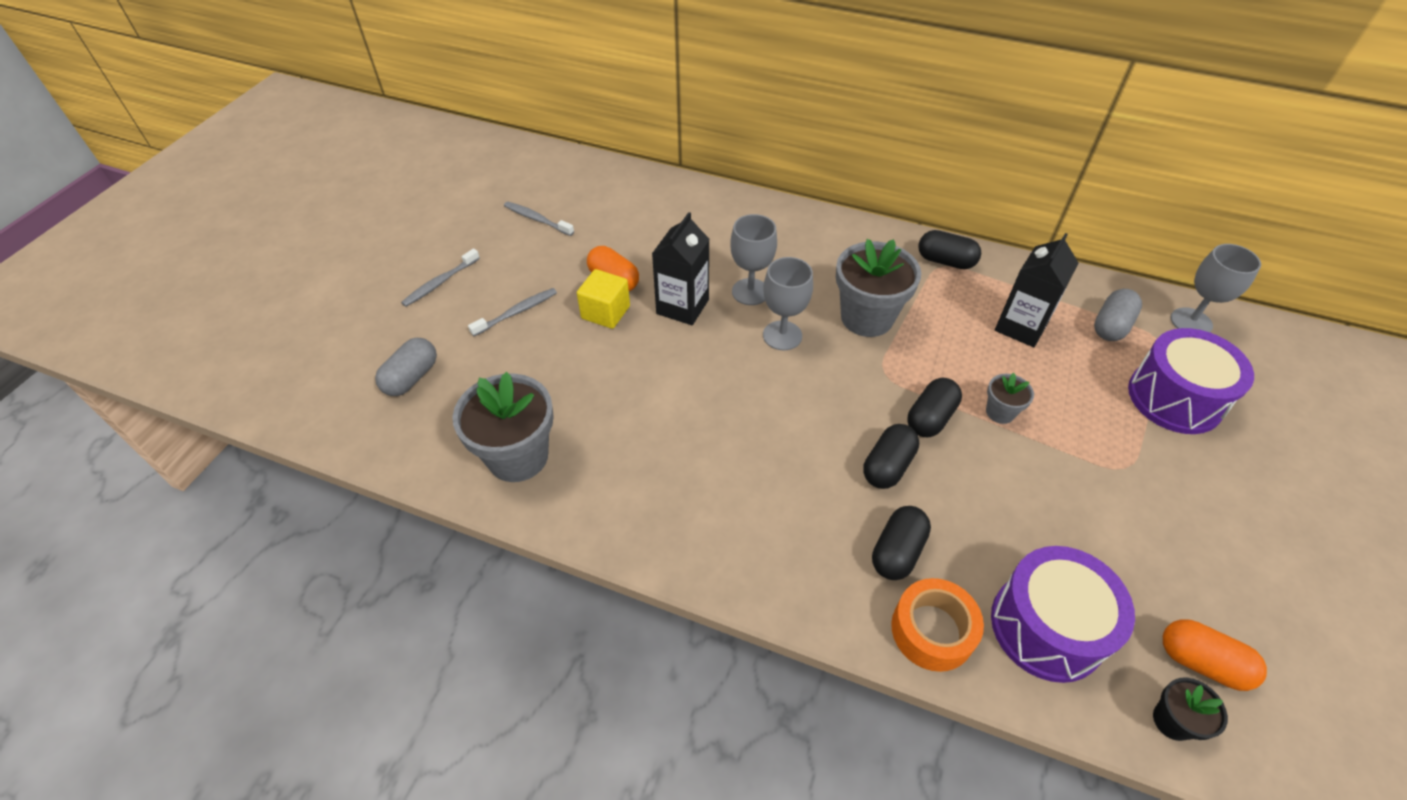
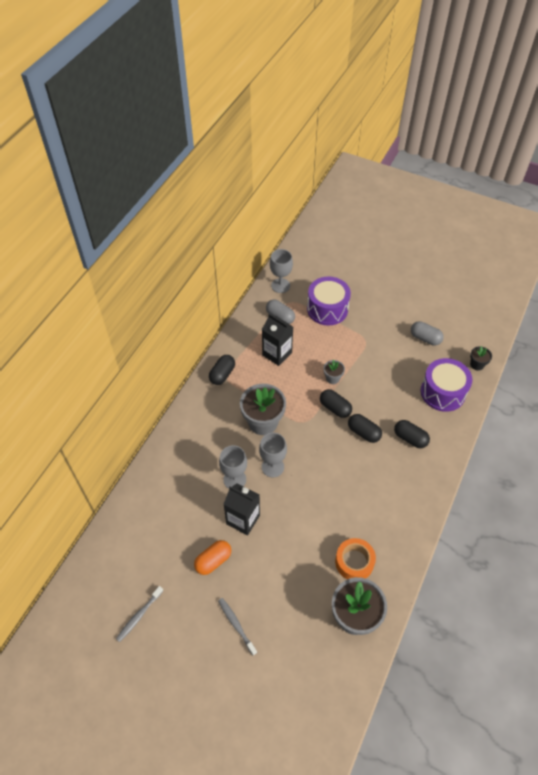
camera: 85 degrees left, 5 degrees up
grey capsule [375,338,437,396] -> grey capsule moved to [411,321,444,346]
grey toothbrush [401,248,480,307] -> none
yellow cube [577,269,630,329] -> none
orange tape [891,578,984,672] -> orange tape moved to [335,538,376,579]
orange capsule [1163,619,1267,691] -> none

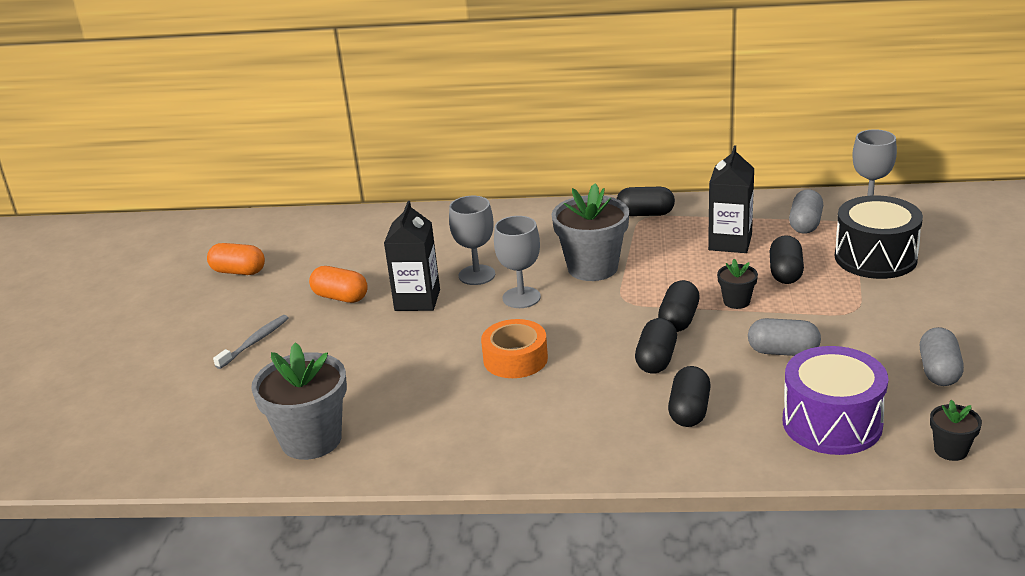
camera: 70 degrees right, 25 degrees down
grey toothbrush [116,586,163,642] -> orange capsule [207,243,265,275]
purple drum [307,277,351,325] -> black drum [835,195,923,279]
grey flower pot [324,360,345,384] -> black flower pot [717,259,758,309]
orange tape [335,538,376,579] -> orange tape moved to [481,319,548,378]
none -> grey capsule [748,318,821,356]
none -> black capsule [770,235,804,284]

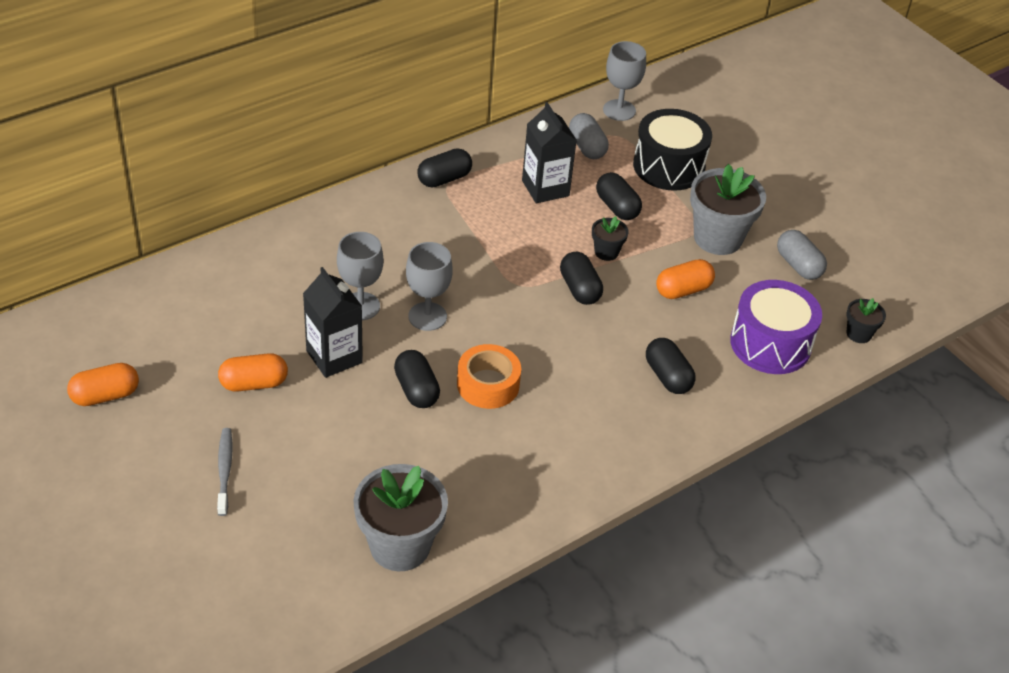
camera: 45 degrees left, 15 degrees up
grey flower pot [552,183,629,281] -> grey flower pot moved to [690,164,766,255]
black capsule [635,318,677,374] -> black capsule moved to [394,350,440,408]
grey capsule [748,318,821,356] -> orange capsule [656,259,715,299]

